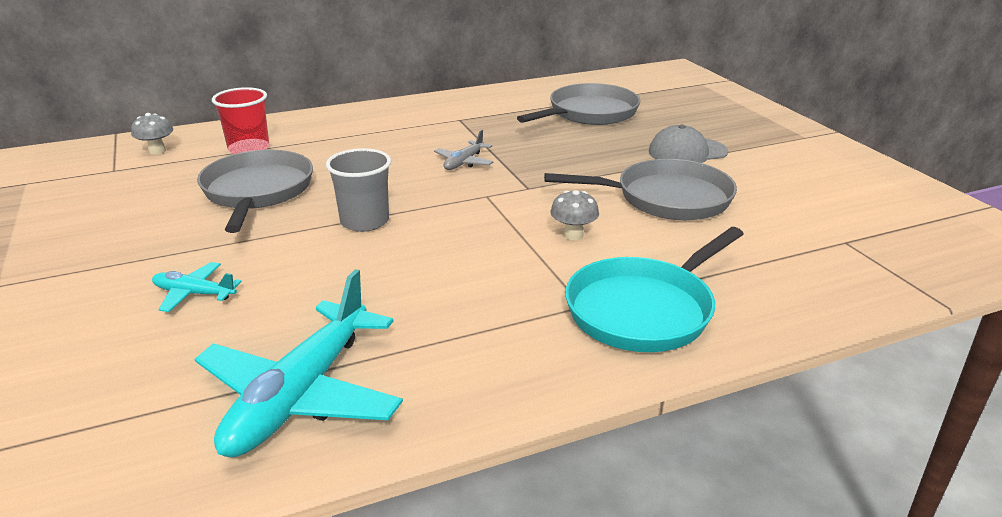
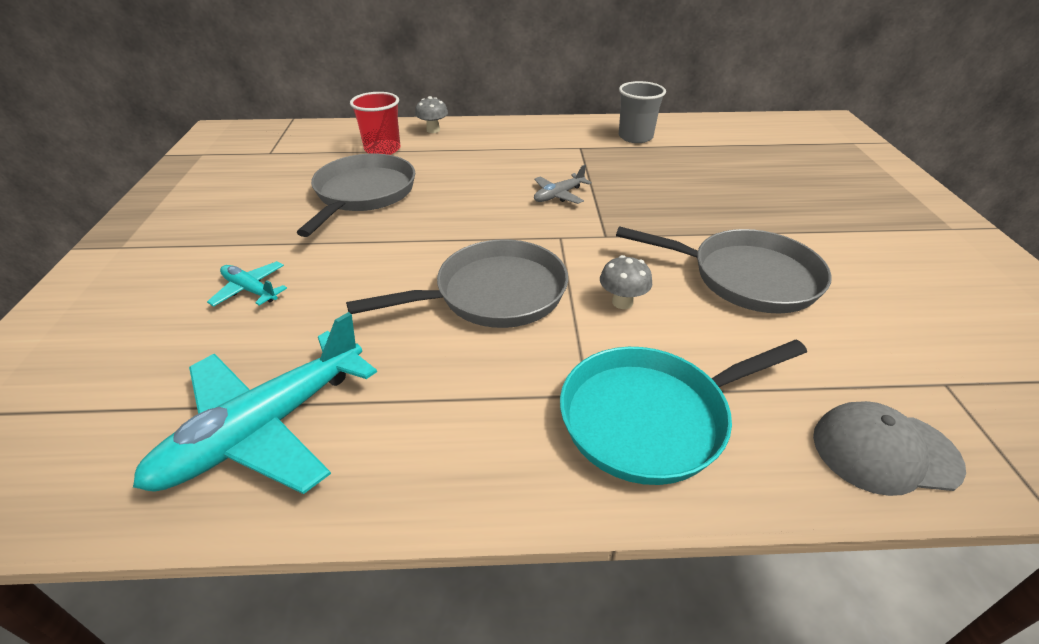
camera: 20 degrees right, 10 degrees up
grey mushroom [131,113,173,155] -> grey mushroom moved to [415,96,448,133]
grey cup [326,148,391,232] -> grey cup moved to [619,81,666,143]
grey pan [517,83,641,125] -> grey pan moved to [346,239,568,328]
grey cap [649,125,728,163] -> grey cap moved to [813,401,966,496]

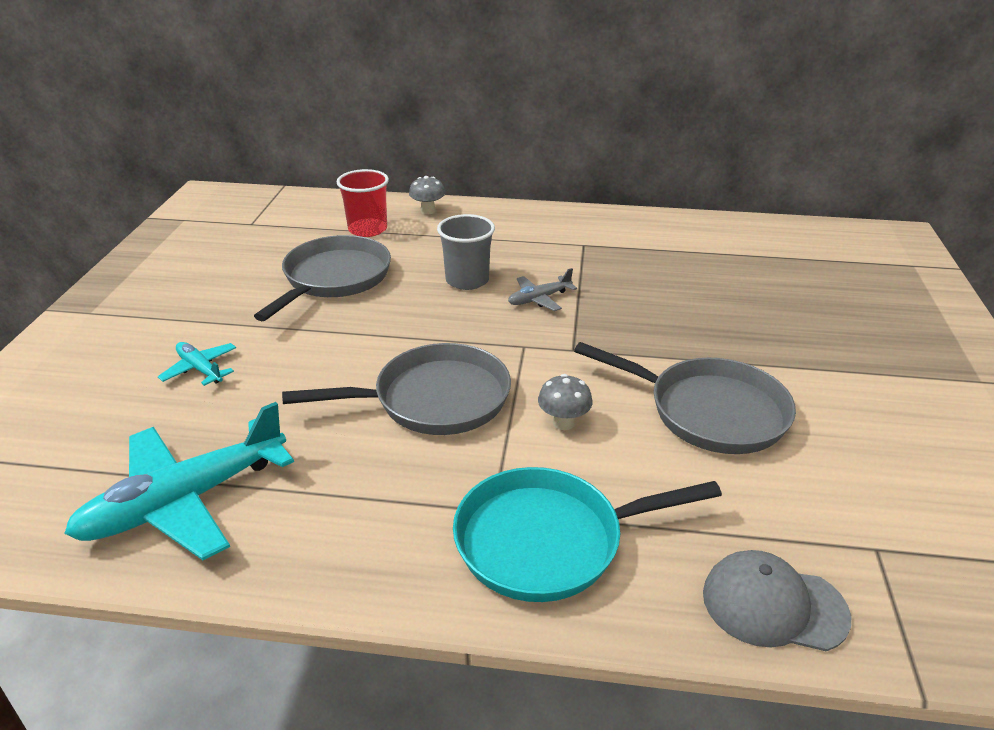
camera: 10 degrees right, 5 degrees down
grey cup [619,81,666,143] -> grey cup moved to [437,214,495,290]

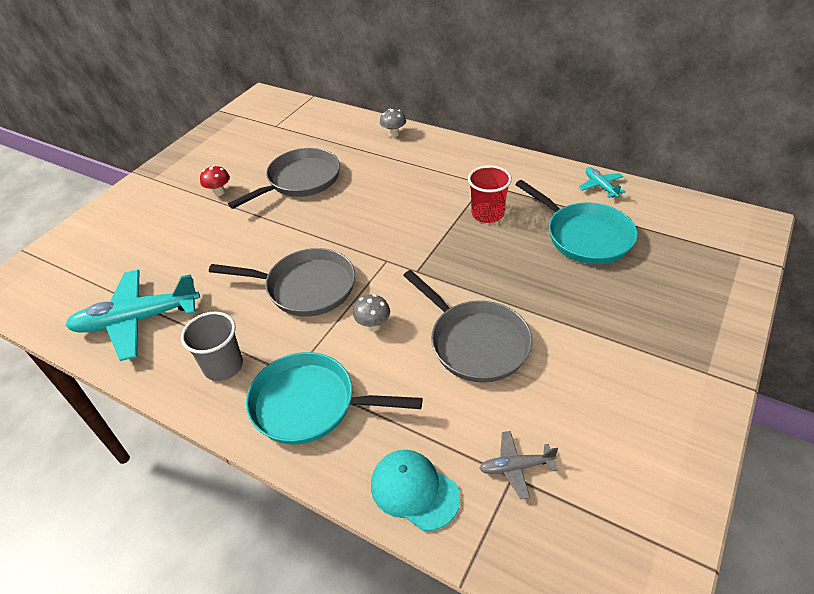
camera: 25 degrees right, 10 degrees up
turquoise plane [158,342,236,386] -> turquoise plane moved to [578,167,626,198]
red cup [337,169,389,237] -> red cup moved to [468,165,512,223]
grey cup [437,214,495,290] -> grey cup moved to [181,312,243,381]
grey plane [508,268,577,311] -> grey plane moved to [479,431,558,499]
grey cap [703,550,851,651] -> turquoise cap [371,450,460,531]
none -> red mushroom [200,165,230,196]
none -> turquoise pan [515,180,638,264]

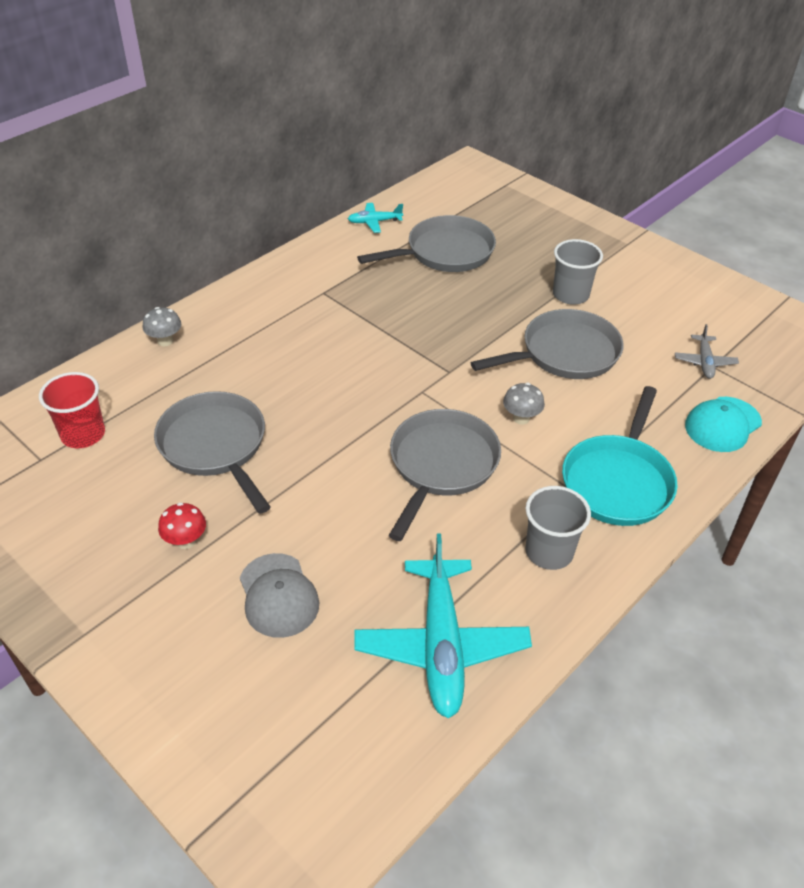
camera: 80 degrees left, 0 degrees up
red cup [468,165,512,223] -> red cup moved to [39,372,105,448]
turquoise pan [515,180,638,264] -> grey pan [357,215,496,272]
none -> grey cap [240,553,319,638]
none -> grey cup [553,239,603,305]

